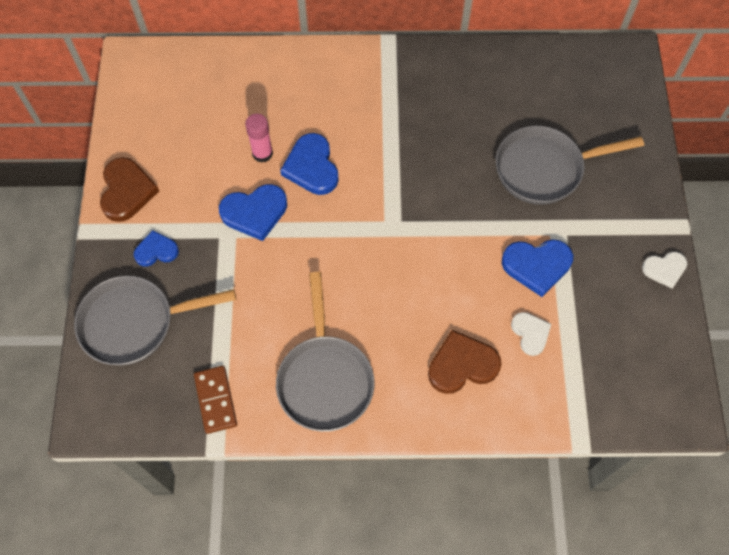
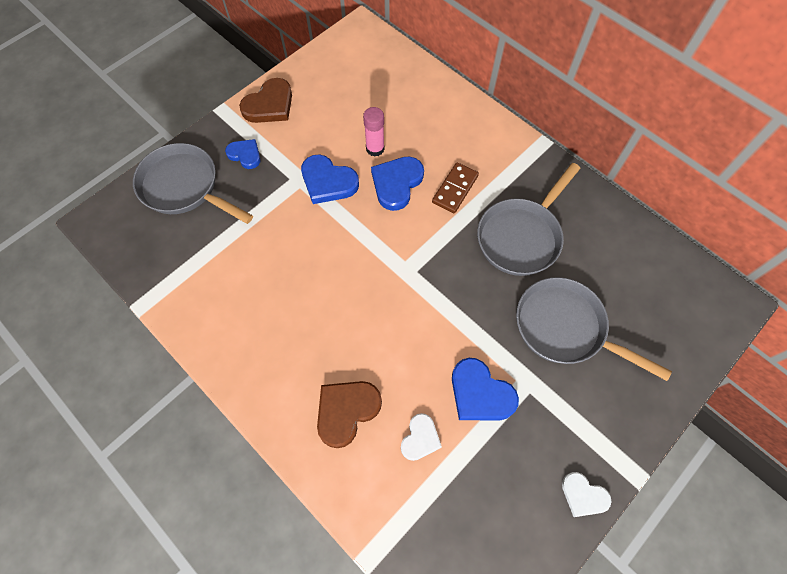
camera: 45 degrees right, 0 degrees up
brown domino [194,366,237,434] -> brown domino moved to [432,163,479,213]
grey pan [276,272,375,432] -> grey pan moved to [477,163,581,276]
brown heart [428,330,501,394] -> brown heart turned 75 degrees counterclockwise [317,381,382,448]

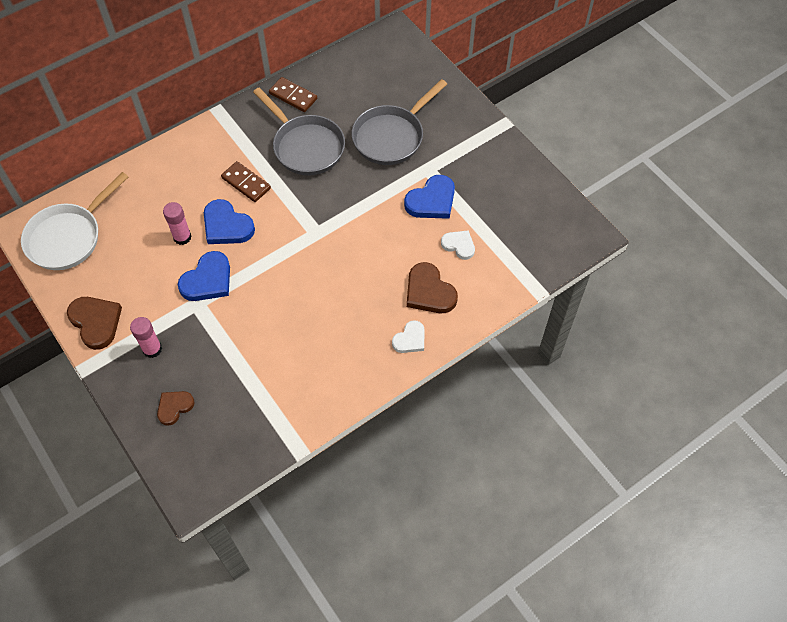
camera: 80 degrees left, 5 degrees down
grey pan [133,143,253,224] -> brown heart [157,391,194,426]
blue heart [225,139,261,169] -> pink glue stick [130,317,162,358]
white heart [562,472,612,517] -> white heart moved to [392,320,425,353]
none -> white pan [21,172,128,270]
none -> brown domino [269,77,317,112]

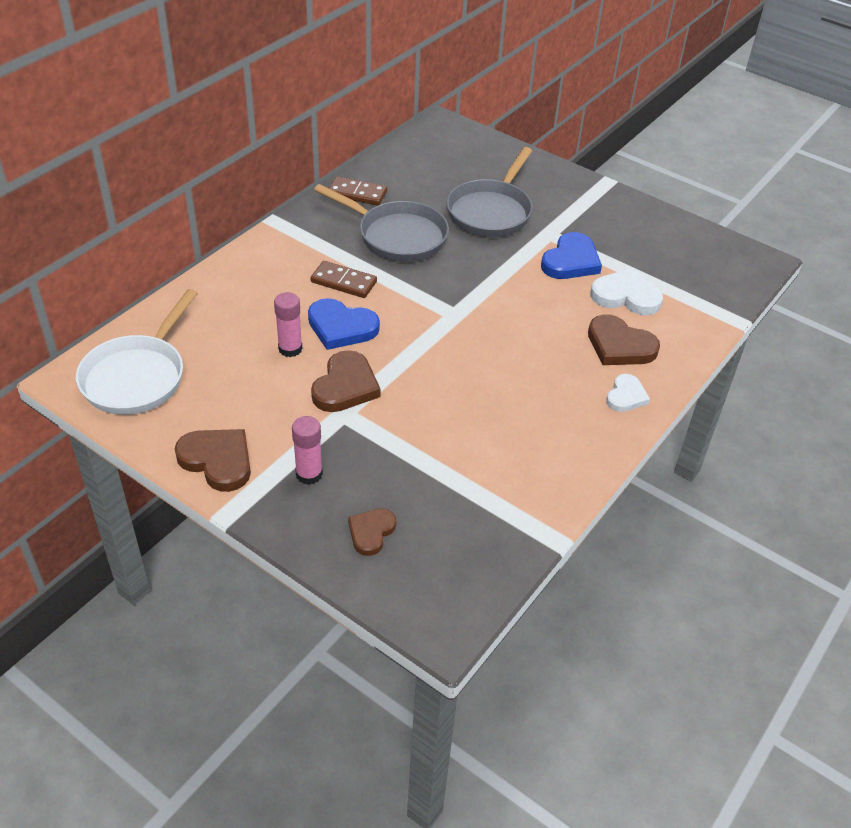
camera: 20 degrees left, 15 degrees down
blue heart [178,251,230,301] -> brown heart [311,350,381,412]
white heart [441,230,475,260] -> white heart [590,268,663,315], size x1.59

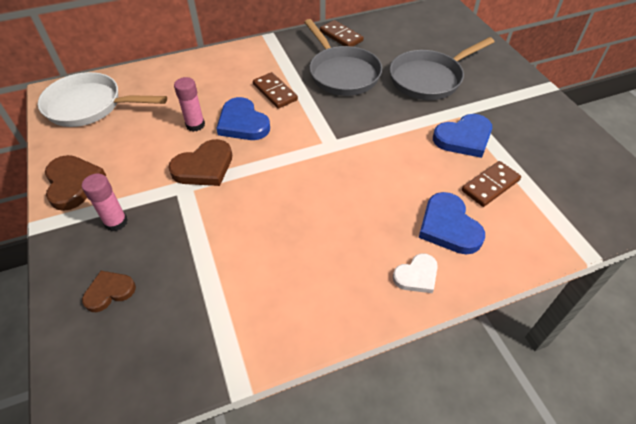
camera: 35 degrees right, 5 degrees up
white pan [76,289,198,415] -> white pan turned 45 degrees clockwise [38,72,167,127]
brown heart [588,314,660,365] -> blue heart [419,192,485,255]
white heart [590,268,663,315] -> brown domino [462,161,521,207]

